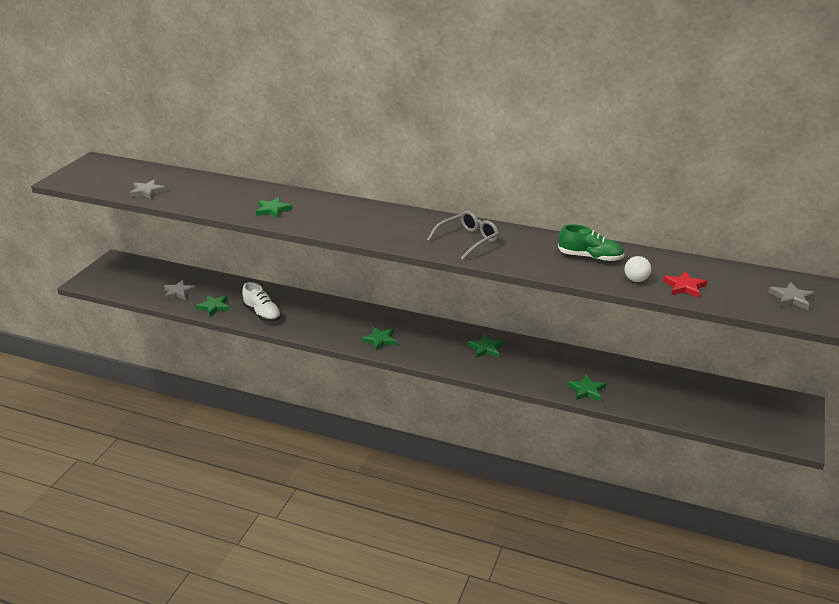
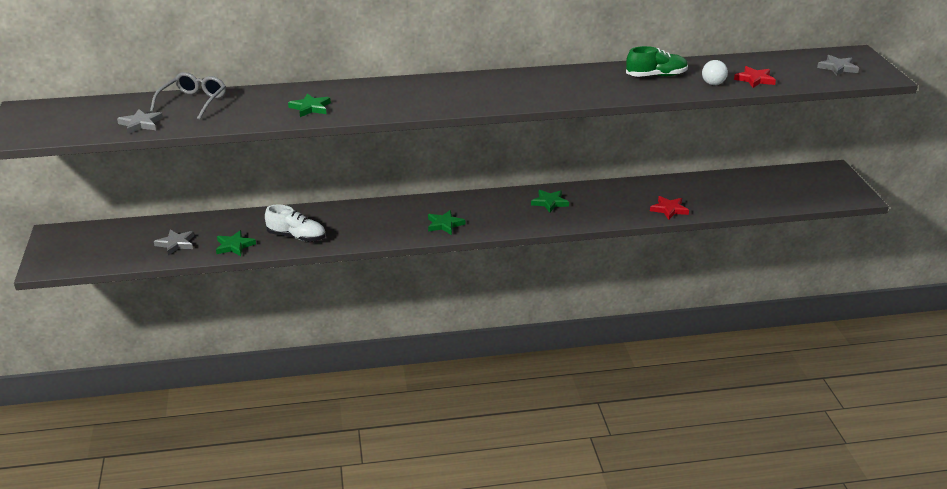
camera: 30 degrees left, 0 degrees up
grey glasses [427,211,499,260] -> grey glasses moved to [150,72,226,120]
green star [567,375,606,401] -> red star [650,196,689,220]

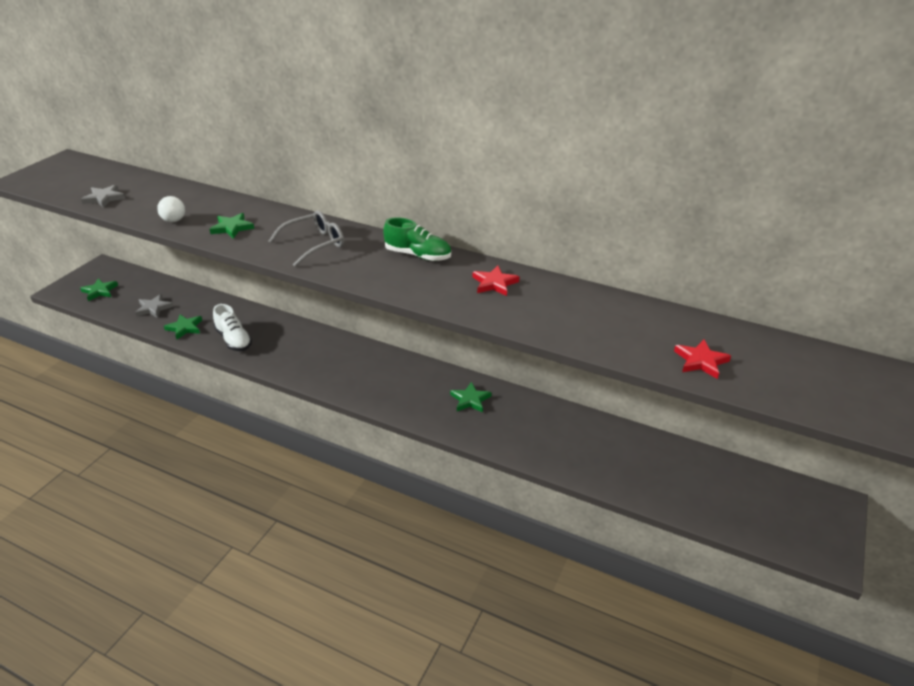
camera: 35 degrees right, 5 degrees up
grey glasses [150,72,226,120] -> grey glasses moved to [269,210,344,267]
green star [428,210,465,235] -> green star moved to [80,278,118,301]
green shoe [626,46,688,77] -> green shoe moved to [383,217,451,261]
red star [650,196,689,220] -> red star moved to [473,266,520,296]
white ball [702,60,728,85] -> white ball moved to [157,196,185,222]
grey star [817,55,859,76] -> none

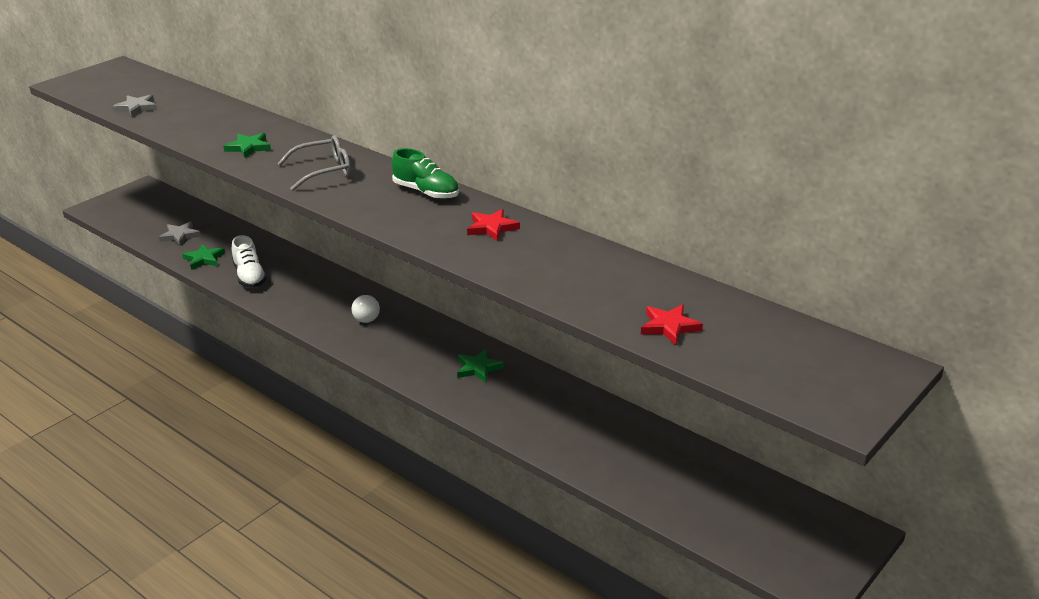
camera: 15 degrees right, 5 degrees down
green star [80,278,118,301] -> none
white ball [157,196,185,222] -> white ball moved to [352,295,380,323]

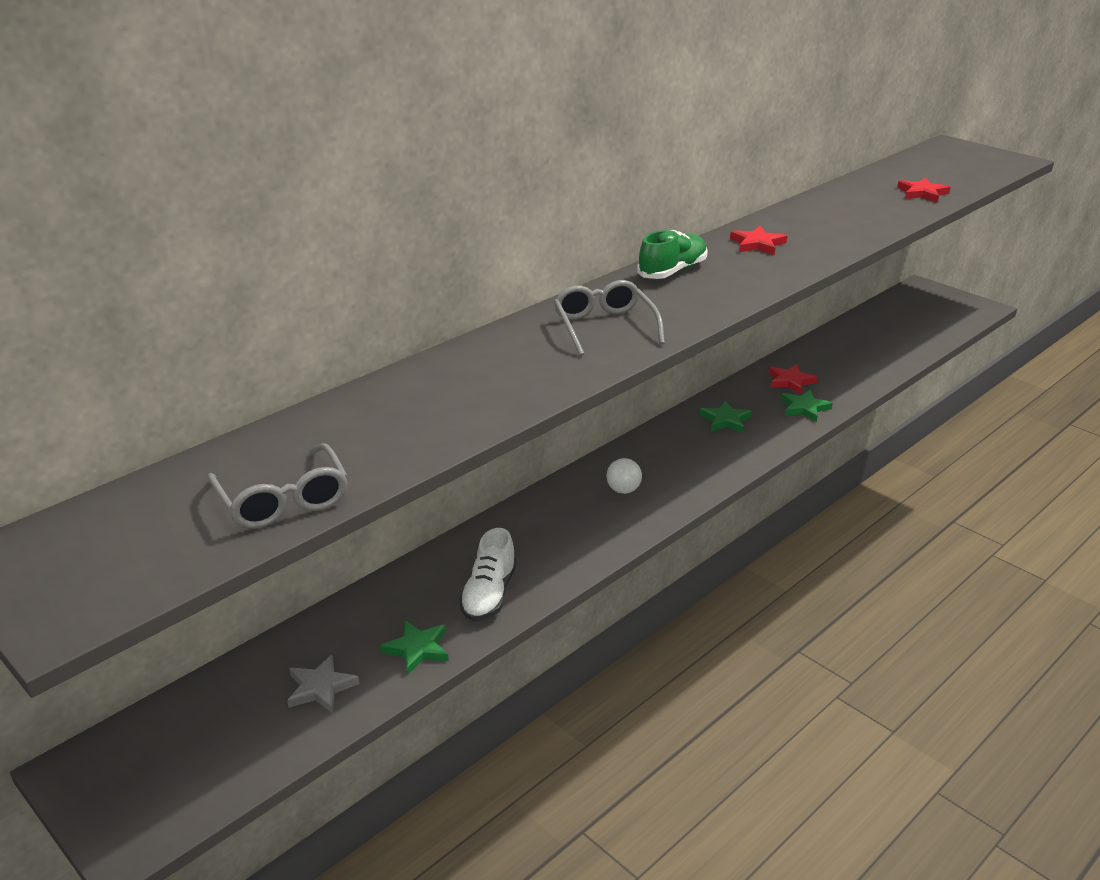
camera: 85 degrees left, 0 degrees up
grey star [112,95,157,117] -> grey glasses [207,443,348,529]
green star [223,133,271,158] -> green star moved to [781,390,833,422]
white shoe [232,235,267,288] -> white shoe turned 120 degrees clockwise [459,528,517,621]
none -> red star [769,364,818,394]

